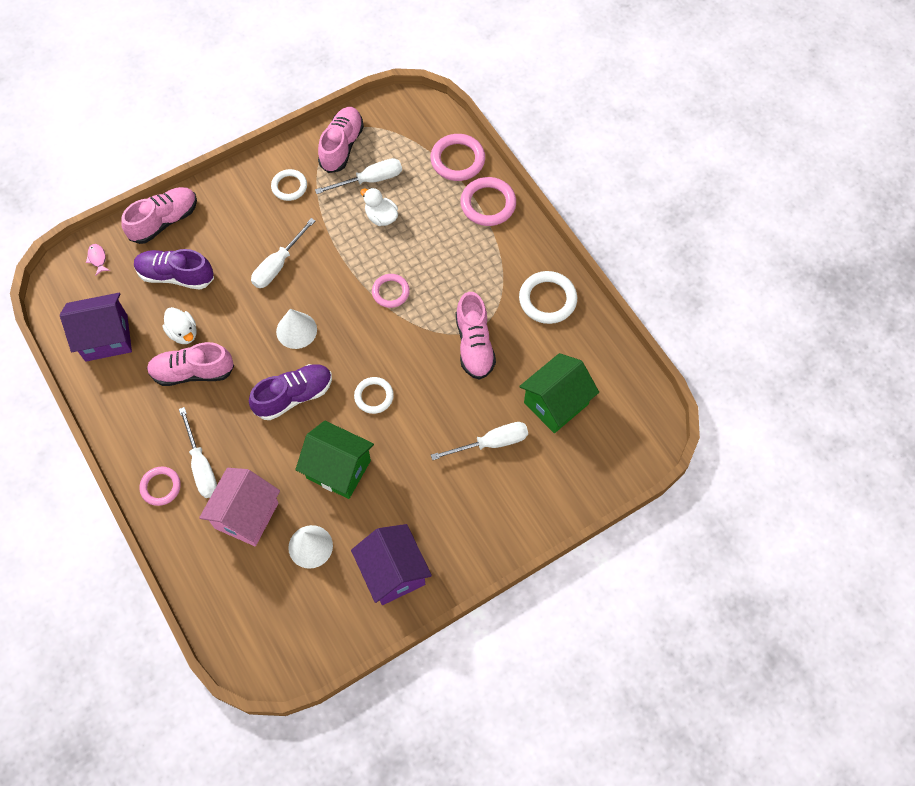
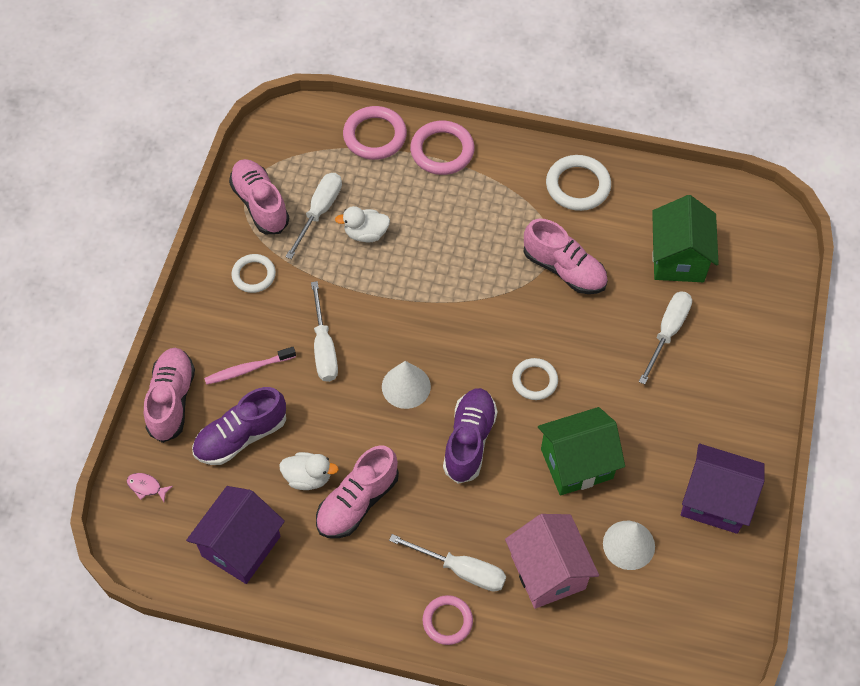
camera: 45 degrees left, 5 degrees down
pink ring [372,274,410,308] -> none
none -> pink toothbrush [204,347,296,385]

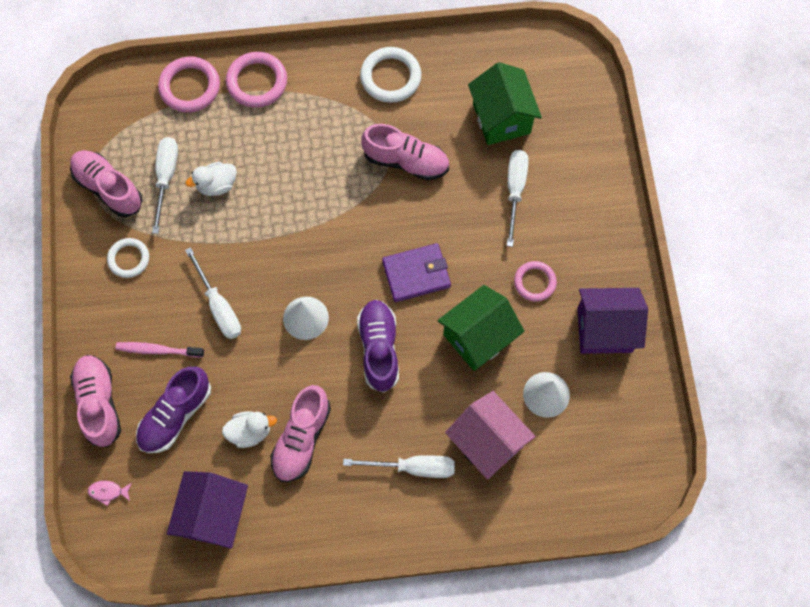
camera: 20 degrees left, 10 degrees up
pink toothbrush [204,347,296,385] -> pink toothbrush turned 45 degrees clockwise [115,342,204,357]
pink ring [422,595,473,645] -> pink ring moved to [514,261,557,302]
white ring [512,358,558,400] -> purple wallet [382,243,451,302]

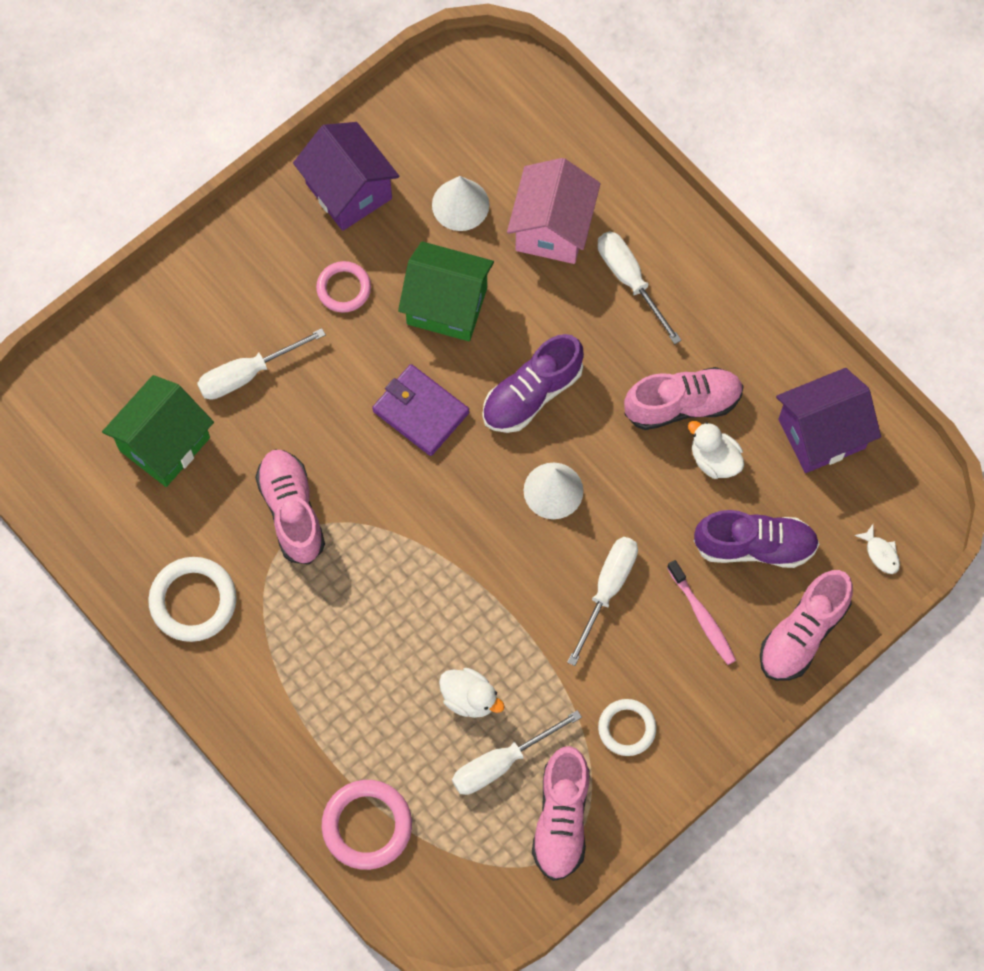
camera: 125 degrees left, 0 degrees up
pink fish [87,481,132,506] -> white fish [854,524,900,574]
pink ring [226,52,287,108] -> none

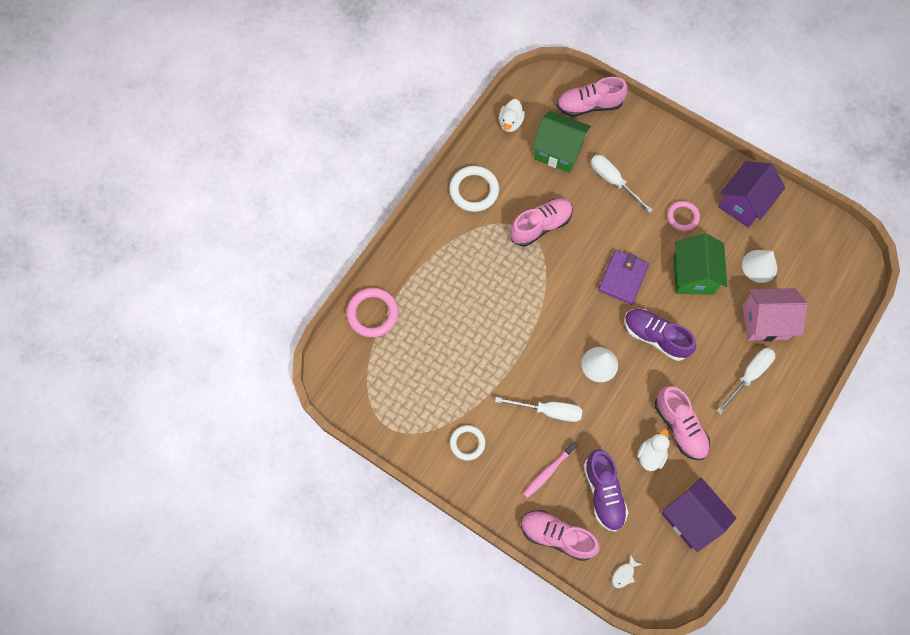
camera: 75 degrees right, 0 degrees up
white duck [439,668,505,718] -> white duck moved to [499,99,525,132]
white screwdriver [452,710,582,795] -> none
pink shoe [532,746,590,881] -> pink shoe moved to [557,77,628,117]

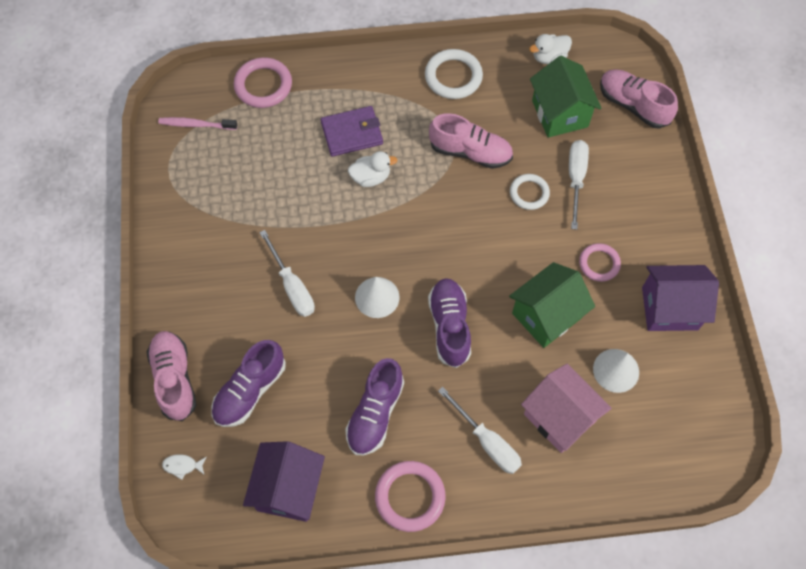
camera: 50 degrees right, 5 degrees down
white ring [450,425,485,460] -> white ring moved to [510,174,550,210]
pink toothbrush [523,441,578,498] -> pink toothbrush moved to [158,117,237,130]
purple wallet [598,250,649,305] -> purple wallet moved to [321,106,383,157]
white duck [637,429,670,471] -> white duck moved to [348,151,397,187]
pink shoe [655,386,710,460] -> purple shoe [345,358,404,455]
white screwdriver [717,348,775,414] -> white screwdriver turned 45 degrees clockwise [438,387,522,474]
none -> pink ring [375,461,446,532]

